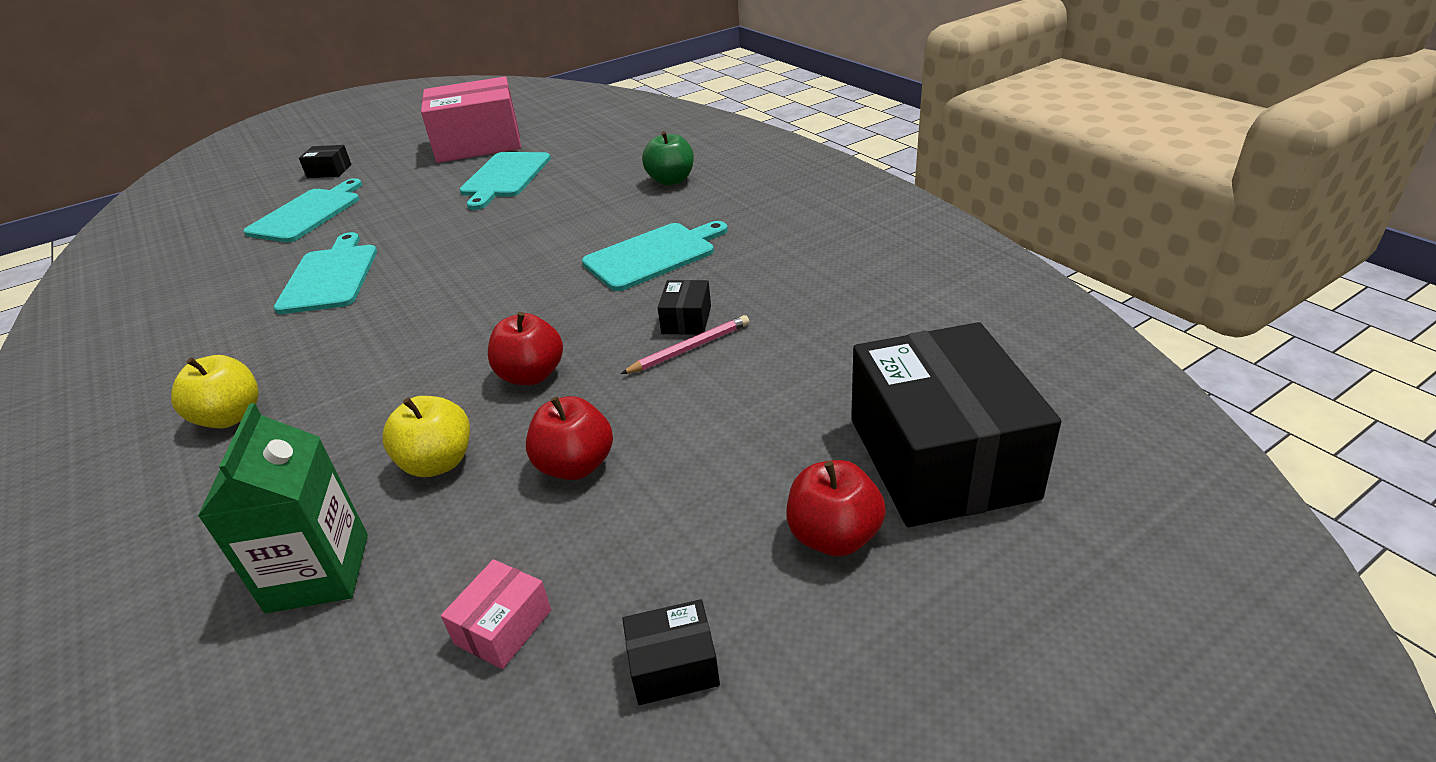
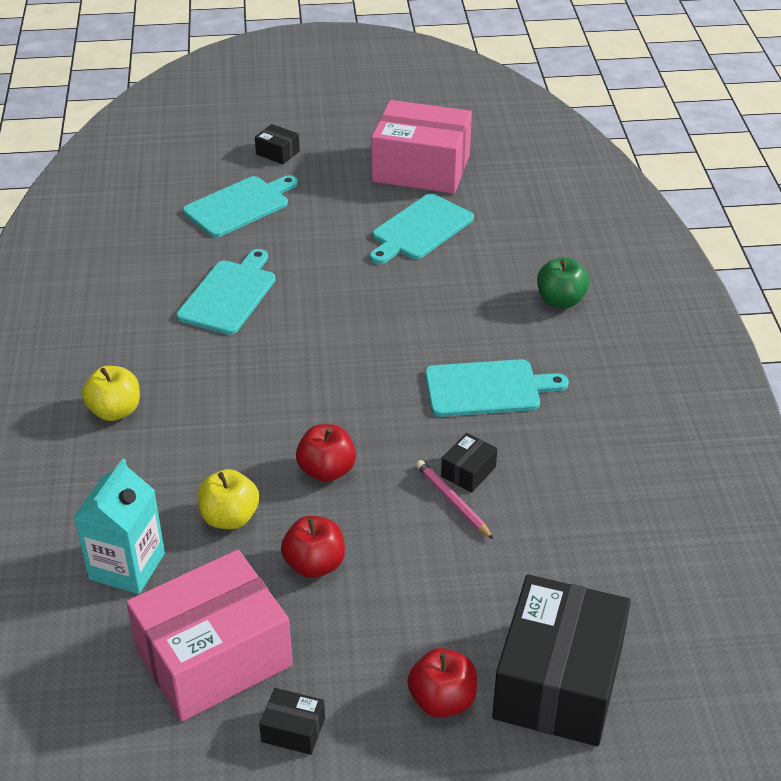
camera: 25 degrees right, 5 degrees up
green carton [197,403,368,613] -> turquoise carton [74,458,165,594]
pink box [441,559,551,669] -> pink box [126,550,293,722], size x2.46
pink pencil [621,315,749,374] -> pink pencil turned 120 degrees counterclockwise [416,460,494,540]

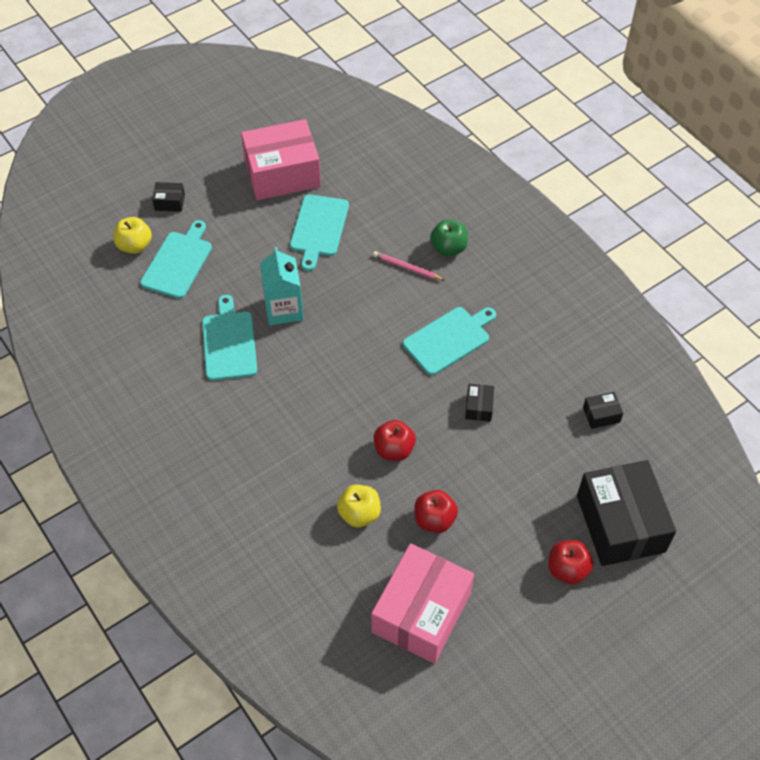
camera: 30 degrees left, 15 degrees up
turquoise carton [74,458,165,594] -> turquoise carton moved to [260,247,304,325]
yellow apple [82,366,140,421] -> yellow apple moved to [114,217,152,254]
black box [259,688,325,755] -> black box moved to [583,392,623,429]
pink pencil [416,460,494,540] -> pink pencil moved to [373,251,445,281]

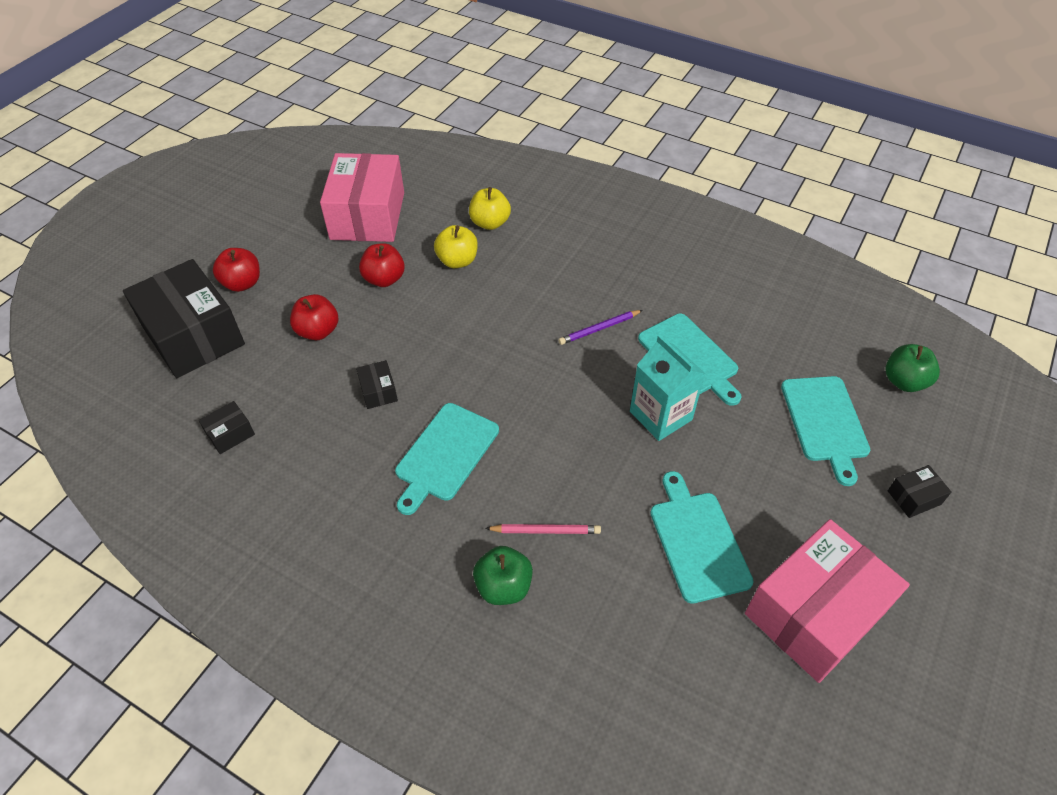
camera: 155 degrees right, 5 degrees down
yellow apple [114,217,152,254] -> yellow apple moved to [469,187,511,230]
red apple [374,420,416,461] -> red apple moved to [290,294,338,340]
none -> purple pencil [558,310,643,345]
none -> green apple [885,344,940,392]

